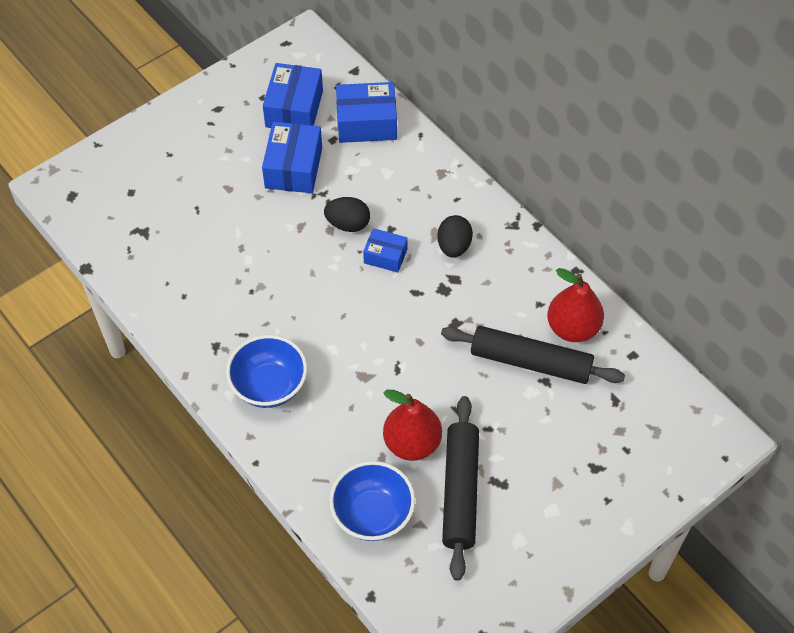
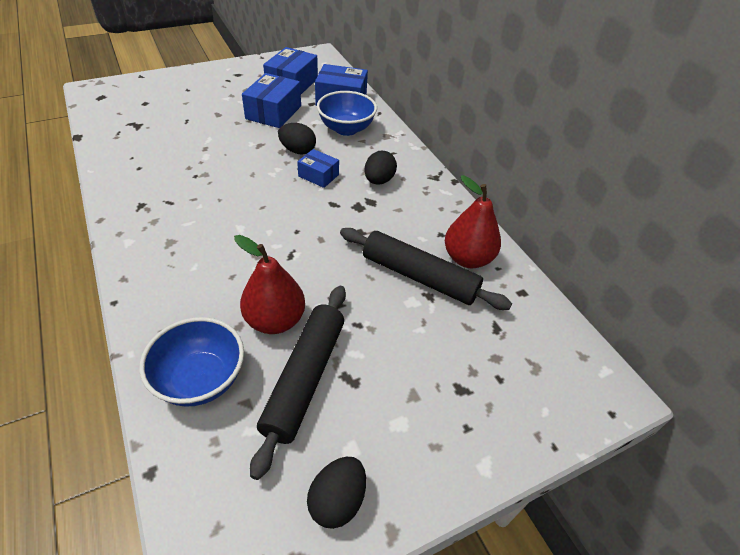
camera: 10 degrees right, 10 degrees down
blue bowl [226,335,307,408] -> blue bowl moved to [317,91,377,136]
none -> black egg [307,457,366,529]

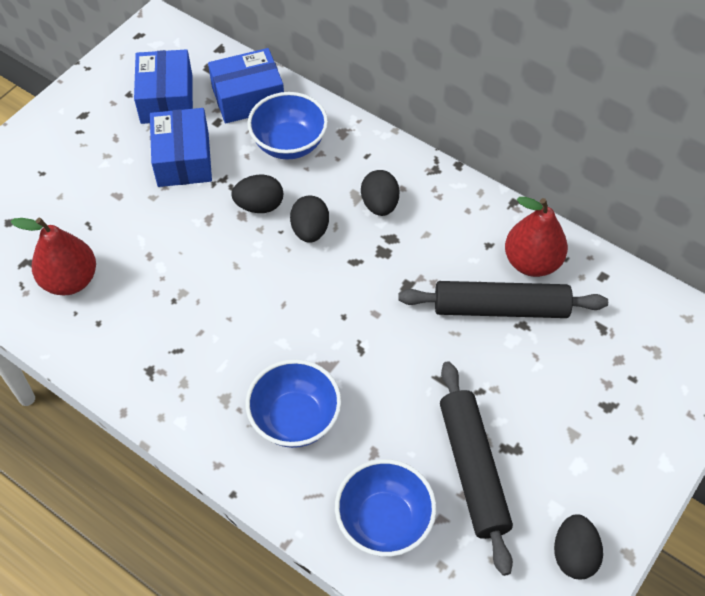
camera: 25 degrees left, 10 degrees up
red pear [234,235,305,334] -> red pear moved to [11,218,96,296]
blue box [297,149,339,188] -> black egg [290,195,329,243]
none -> blue bowl [246,359,341,448]

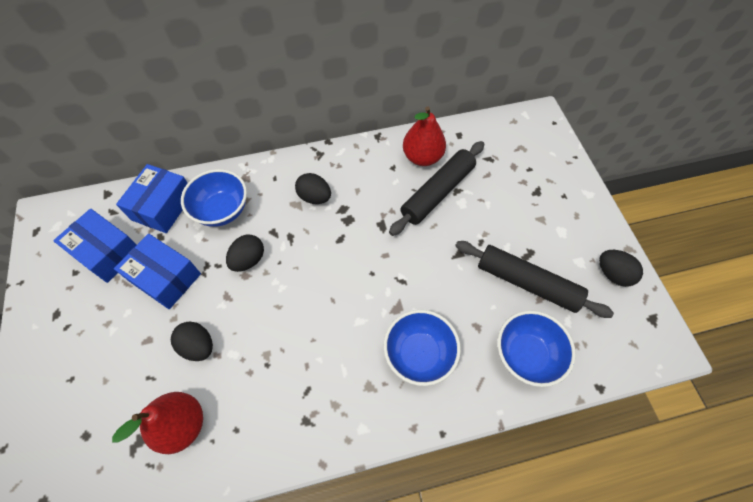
camera: 50 degrees left, 5 degrees up
black egg [290,195,329,243] -> black egg moved to [171,322,213,361]

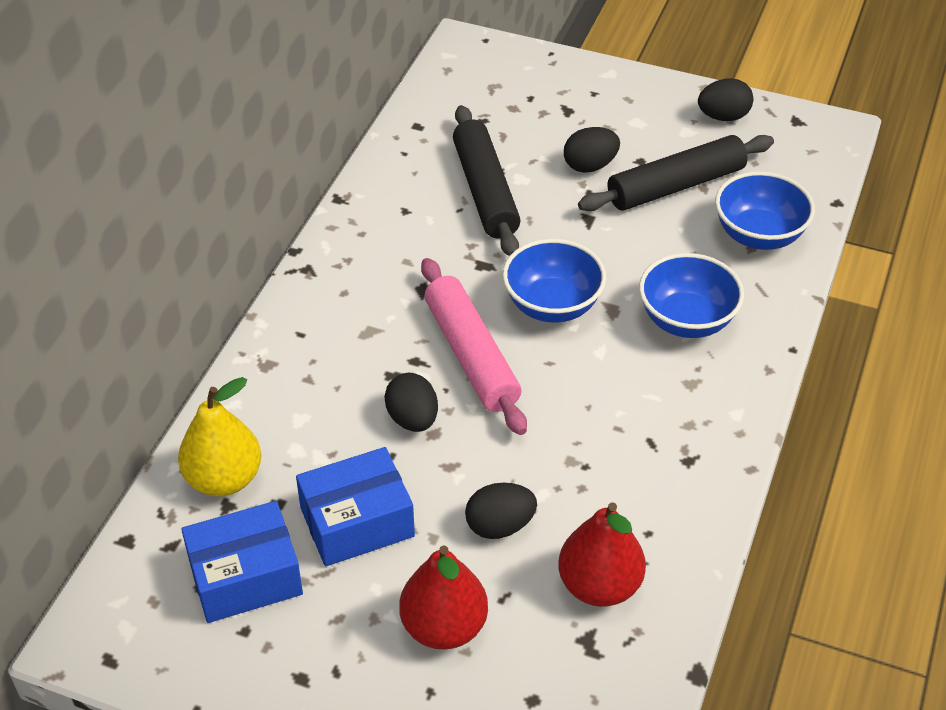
camera: 55 degrees left, 15 degrees down
blue box [116,164,188,233] -> yellow pear [178,377,261,496]
blue bowl [181,169,247,227] -> blue bowl moved to [502,239,606,323]
black egg [295,173,331,204] -> black egg moved to [564,127,620,173]
red pear [403,106,446,166] -> red pear moved to [399,545,488,649]
none -> pink rolling pin [421,258,527,435]

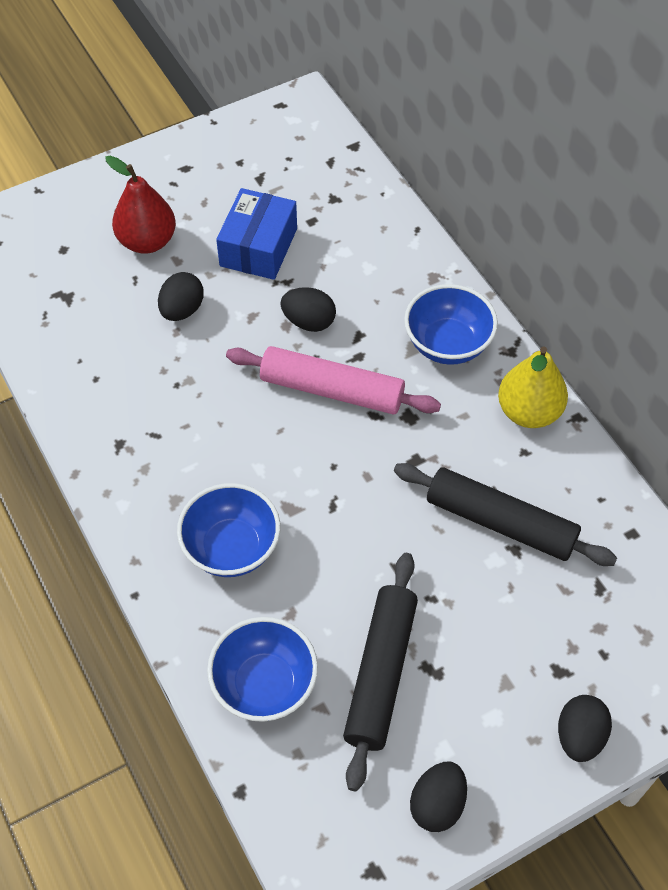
camera: 130 degrees right, 10 degrees up
yellow pear [178,377,261,496] -> yellow pear moved to [498,346,568,428]
blue box [181,501,303,623] -> none
blue bowl [502,239,606,323] -> blue bowl moved to [404,284,498,365]
red pear [558,503,646,607] -> none
black egg [564,127,620,173] -> black egg moved to [558,695,612,762]

